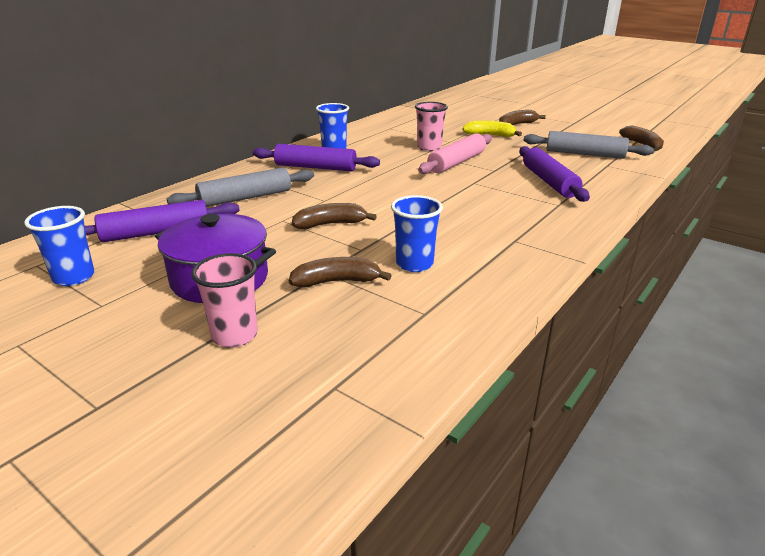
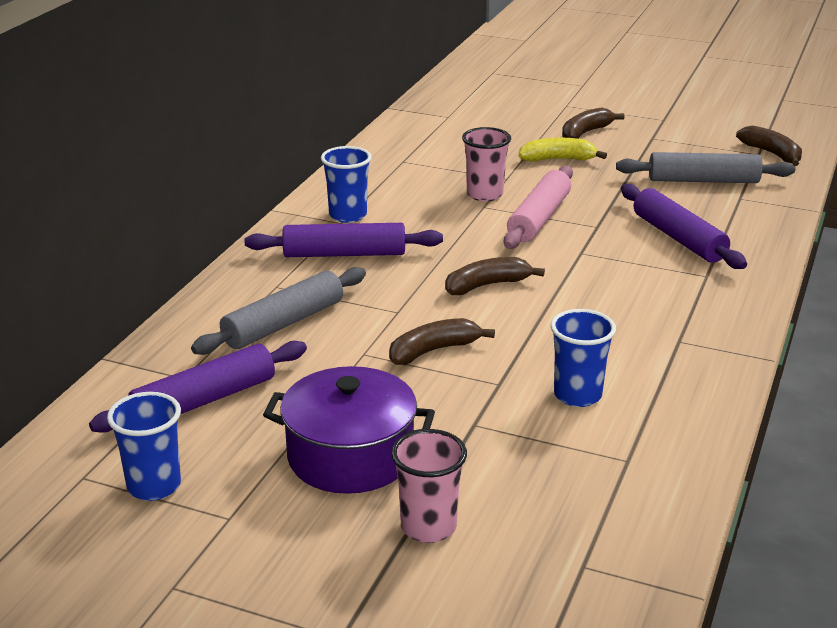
camera: 15 degrees left, 0 degrees up
brown banana [289,257,392,288] -> brown banana moved to [445,257,545,295]

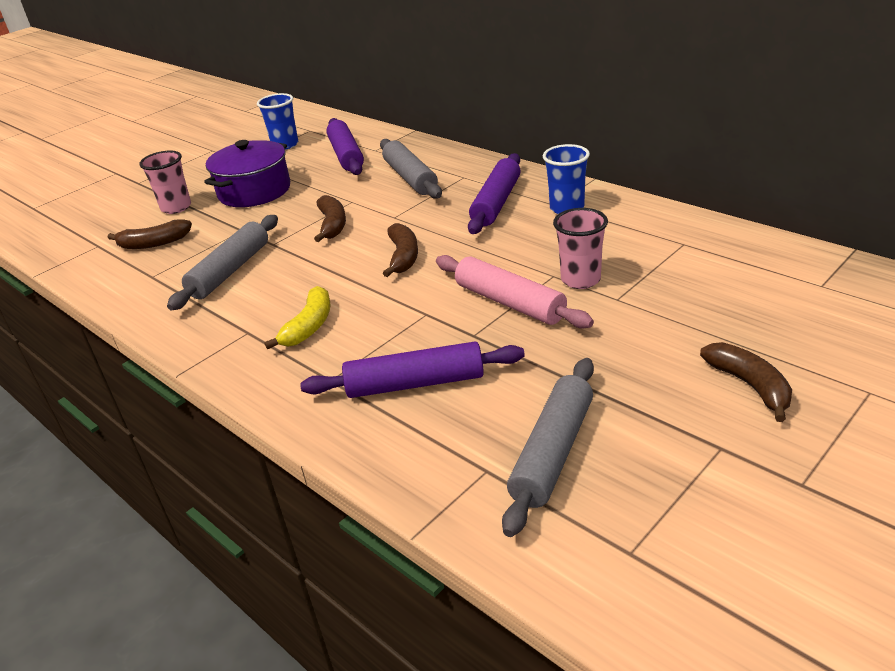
camera: 115 degrees right, 5 degrees up
yellow banana [519,138,607,162] -> yellow banana moved to [264,286,330,349]
blue cup [551,309,616,407] -> grey rolling pin [167,215,278,311]
brown banana [736,126,802,166] -> brown banana moved to [108,219,192,249]

